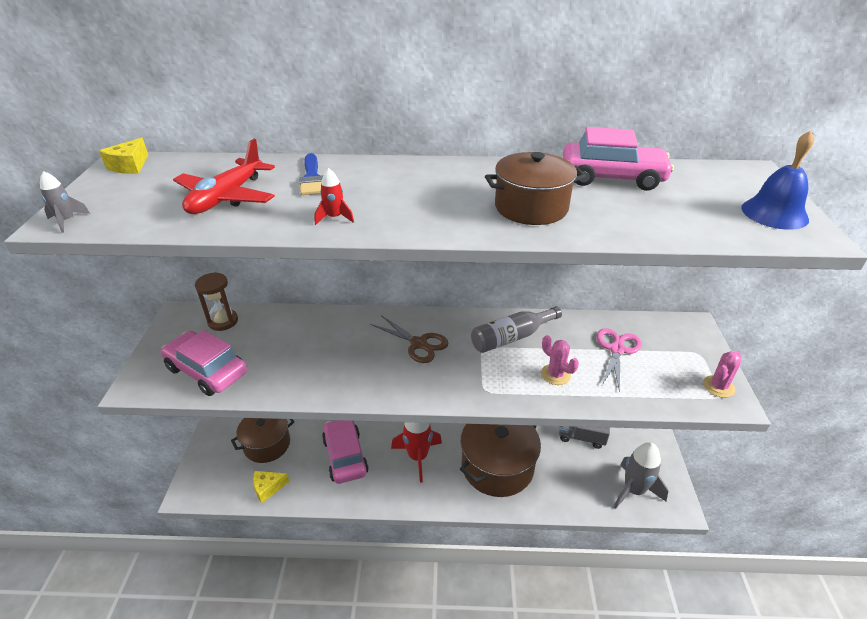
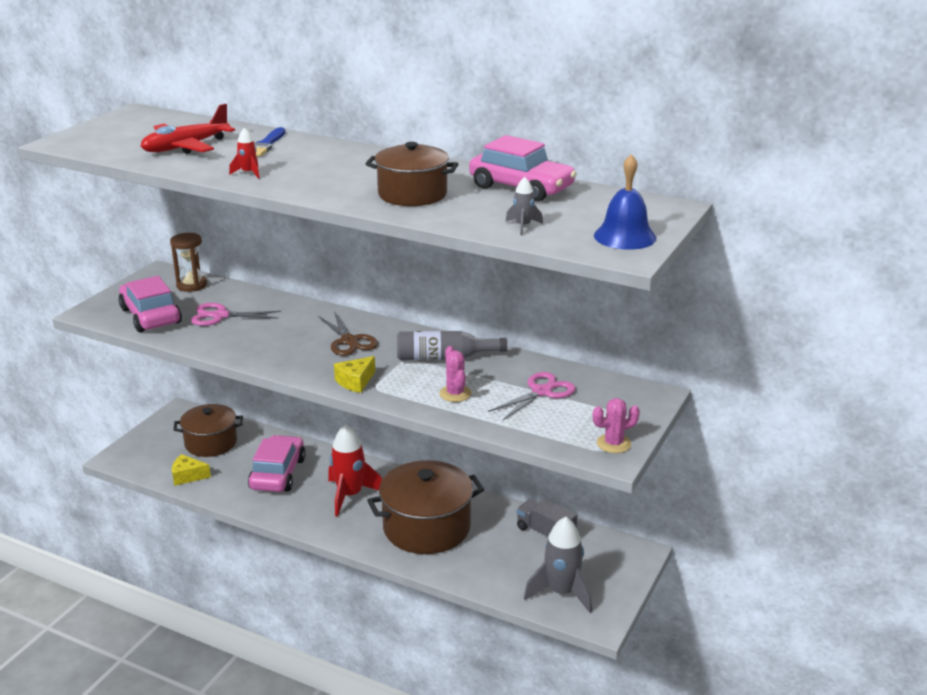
camera: 25 degrees right, 10 degrees down
grey rocket [40,171,90,233] -> grey rocket moved to [506,177,543,235]
yellow cheese [99,138,148,174] -> yellow cheese moved to [334,356,375,393]
none -> pink scissors [191,303,281,326]

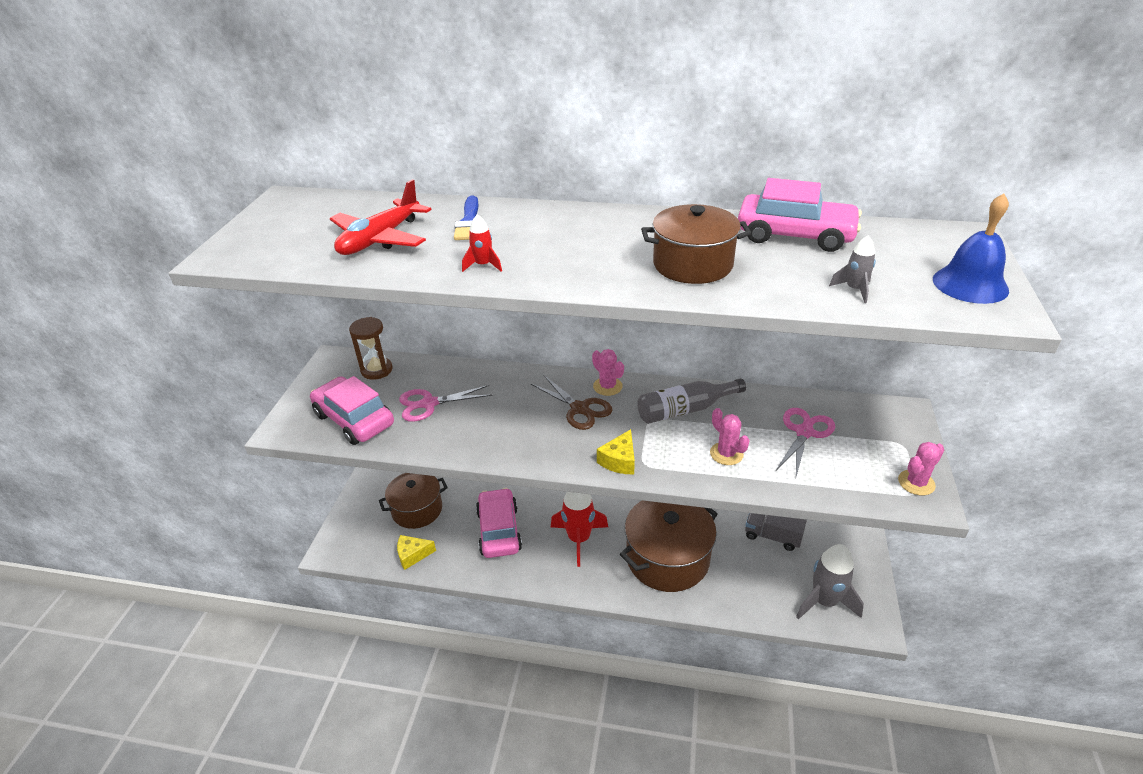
camera: 15 degrees left, 10 degrees up
none -> pink cactus [592,349,624,396]

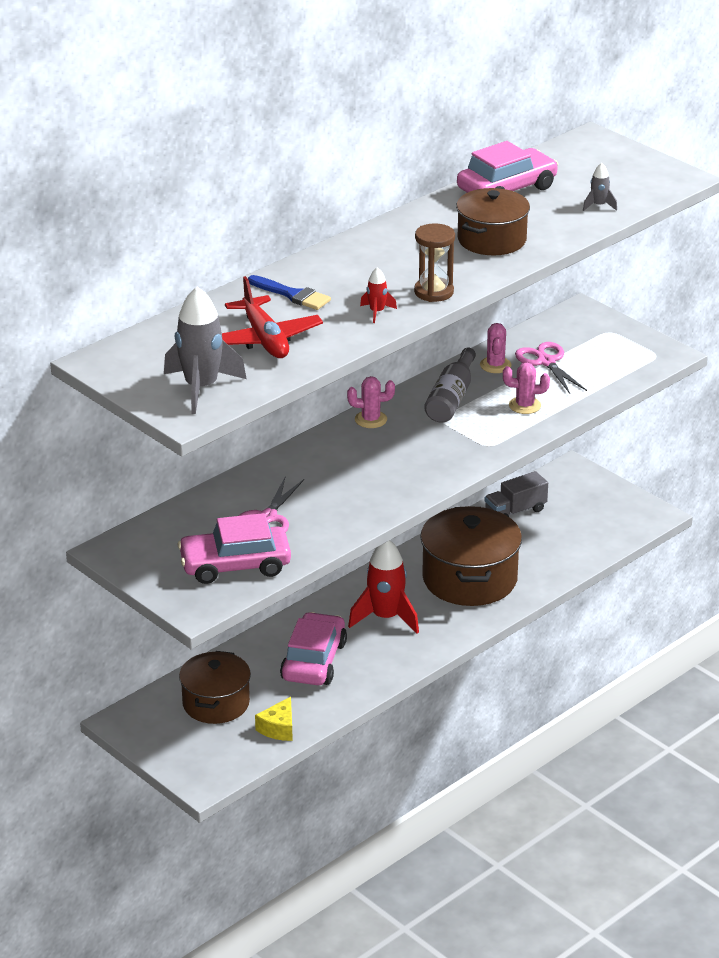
camera: 55 degrees left, 5 degrees down
brown hourglass [349,317,393,380] -> brown hourglass moved to [414,223,455,302]
pink car [476,488,522,558] -> pink car turned 75 degrees clockwise [280,612,347,685]
brown scissors [531,375,613,430] -> none
yellow cheese [597,429,635,474] -> none
grey rocket [796,544,864,619] -> grey rocket moved to [164,287,247,414]
pink cactus [898,442,944,495] -> pink cactus moved to [480,323,512,373]
blue bell [933,194,1009,304] -> none

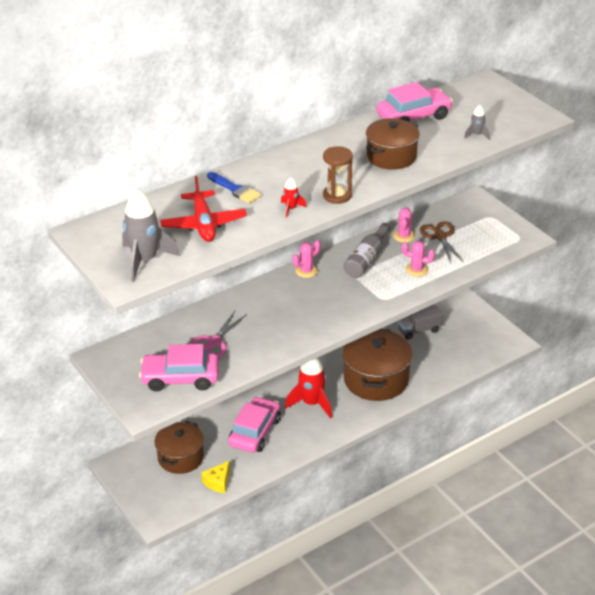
camera: 10 degrees right, 5 degrees up
pink cactus [347,376,395,428] -> pink cactus turned 45 degrees counterclockwise [292,240,320,278]
pink scissors [515,342,587,394] -> brown scissors [420,221,464,263]

